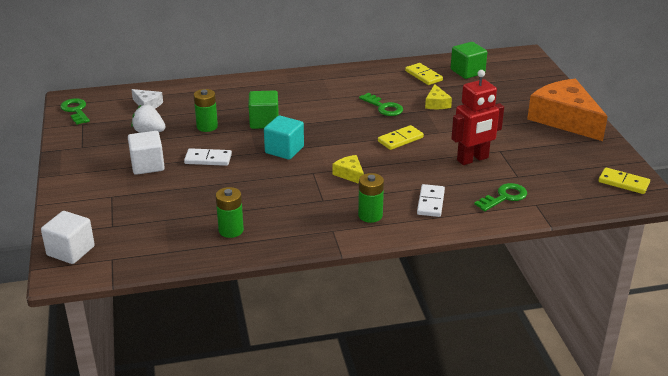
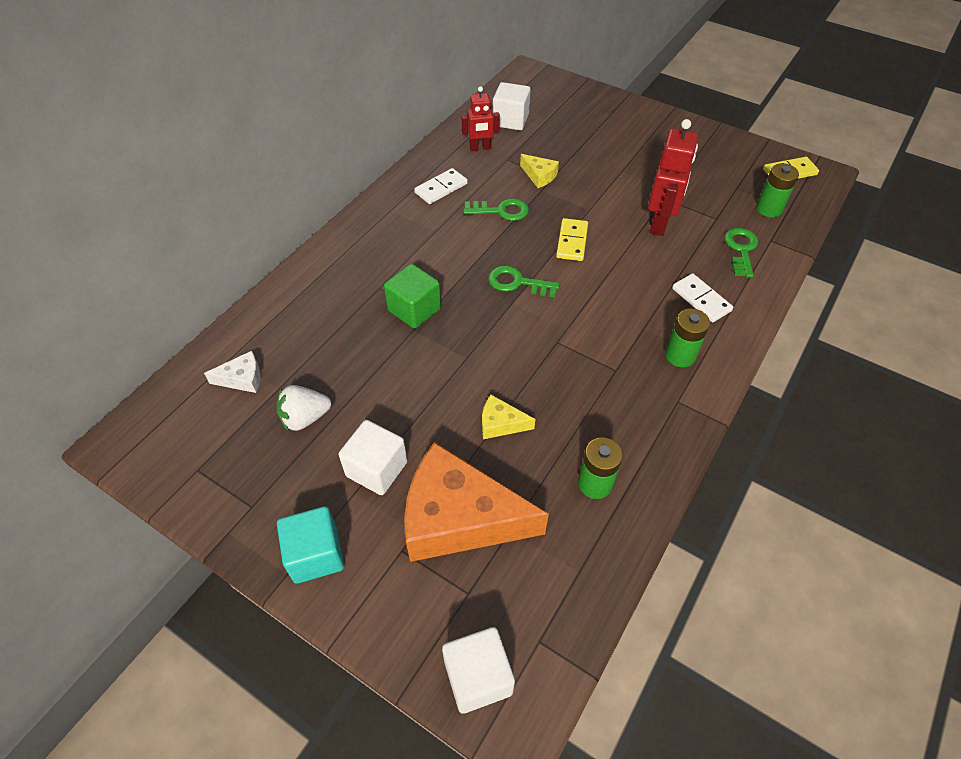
camera: 45 degrees left, 20 degrees up
green key [60,98,90,125] -> green key moved to [488,265,560,297]
white domino [184,148,232,166] -> white domino moved to [414,168,468,204]
green battery [194,89,218,132] -> green battery moved to [756,163,799,218]
turquoise cube [264,116,304,160] -> turquoise cube moved to [277,506,344,584]
yellow cheese [333,155,364,184] -> yellow cheese moved to [482,395,535,439]
yellow domino [405,63,443,85] -> red robot [462,86,500,151]
green cube [451,42,487,79] -> white cube [493,82,531,130]
orange cheese [527,79,608,141] -> orange cheese moved to [404,442,549,562]

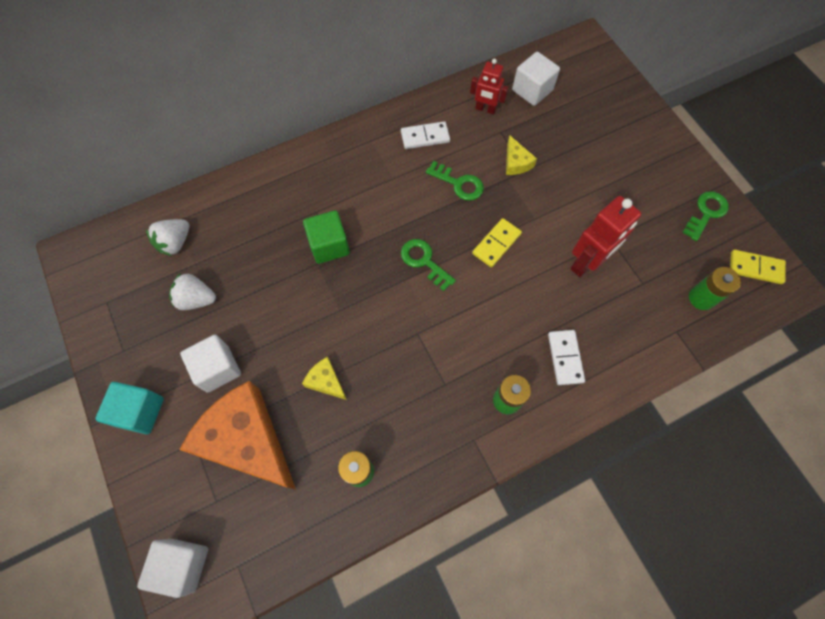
camera: 30 degrees right, 15 degrees up
white cheese [204,351,260,393] -> white strawberry [146,219,189,256]
green key [724,228,758,278] -> green key moved to [682,191,729,241]

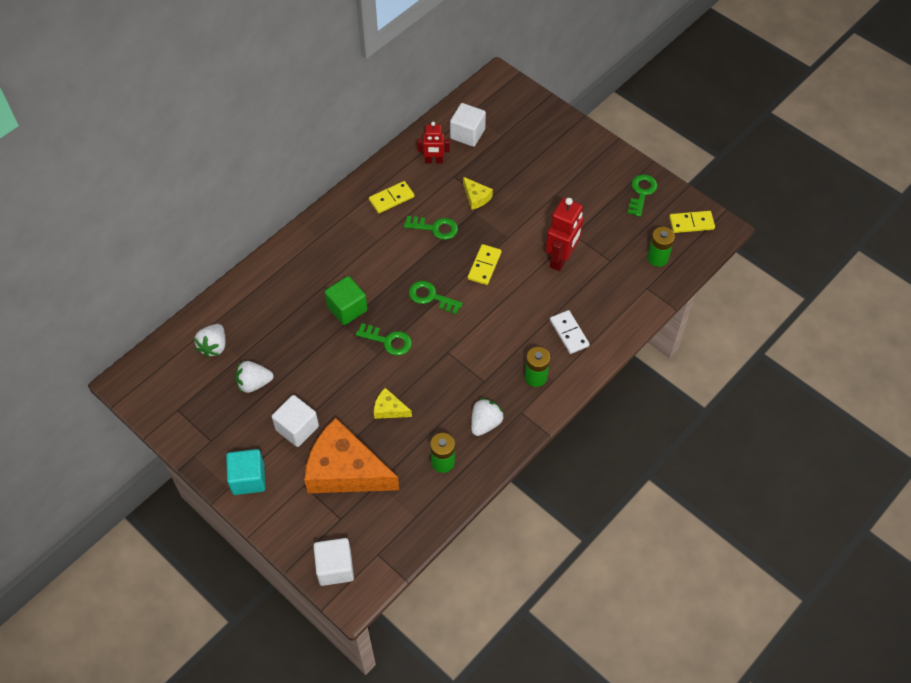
camera: 20 degrees left, 10 degrees down
white domino [401,121,450,149] -> yellow domino [369,181,414,213]
none -> green key [356,323,412,356]
none -> white strawberry [471,398,504,436]

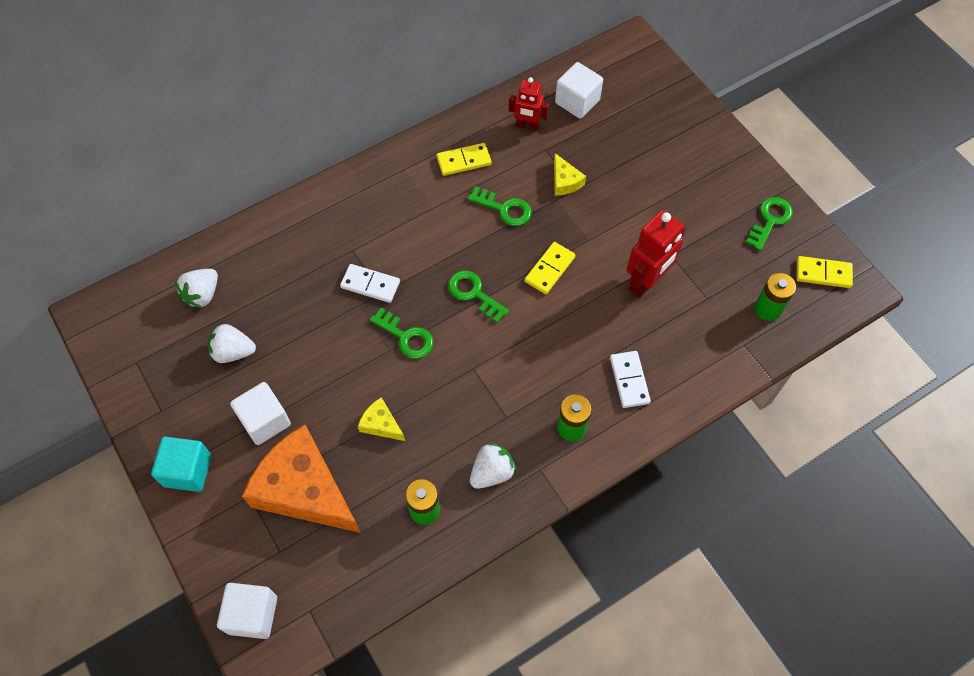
camera: 15 degrees right, 5 degrees up
green cube [324,276,367,325] -> white domino [340,264,400,303]

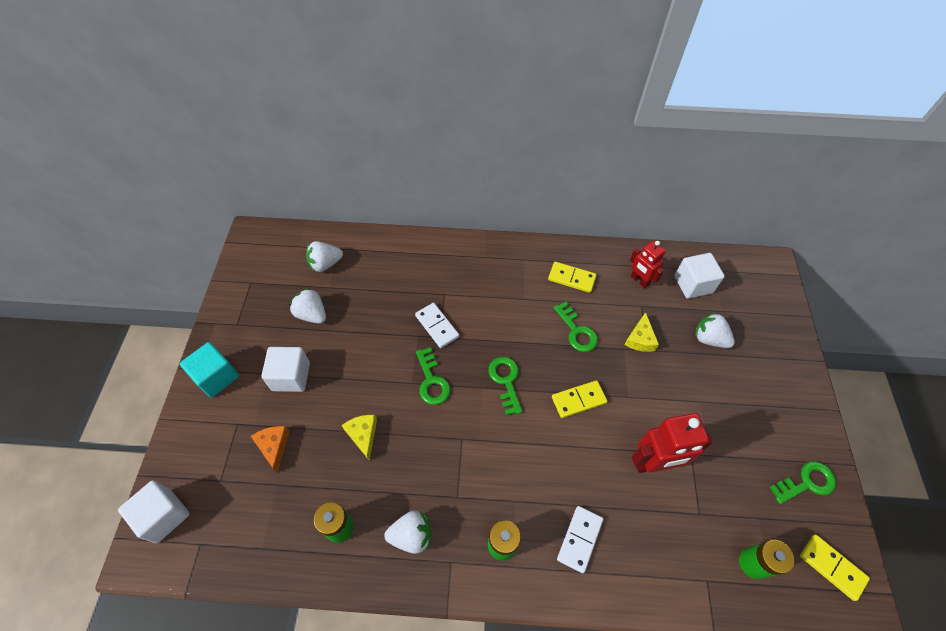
camera: 35 degrees right, 5 degrees down
orange cheese [242,425,361,533] -> orange cheese [251,426,290,473], size x0.43
none -> white strawberry [695,312,735,348]

